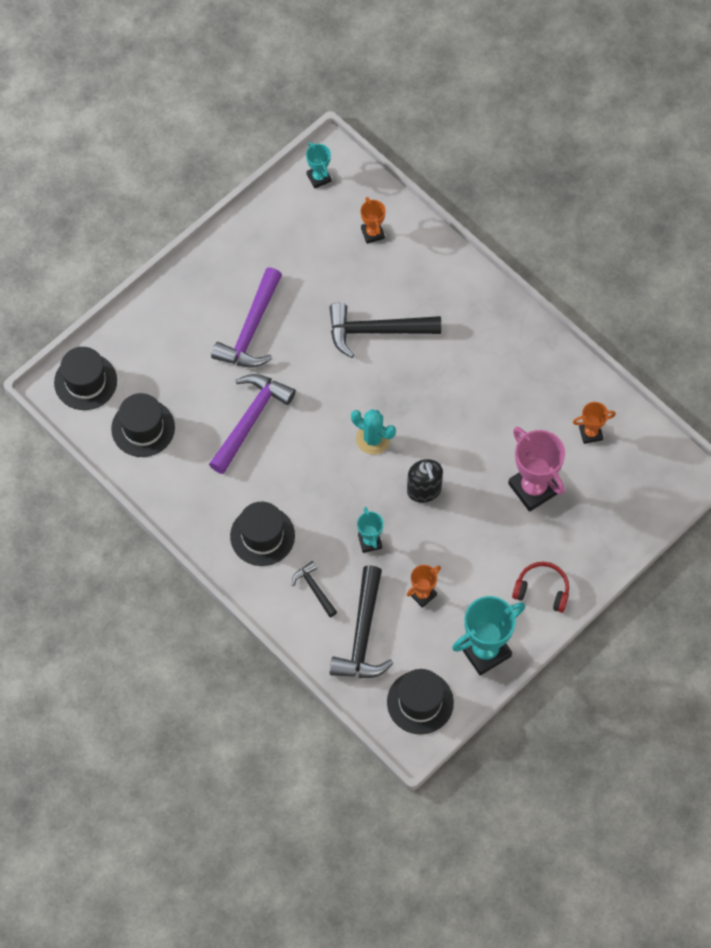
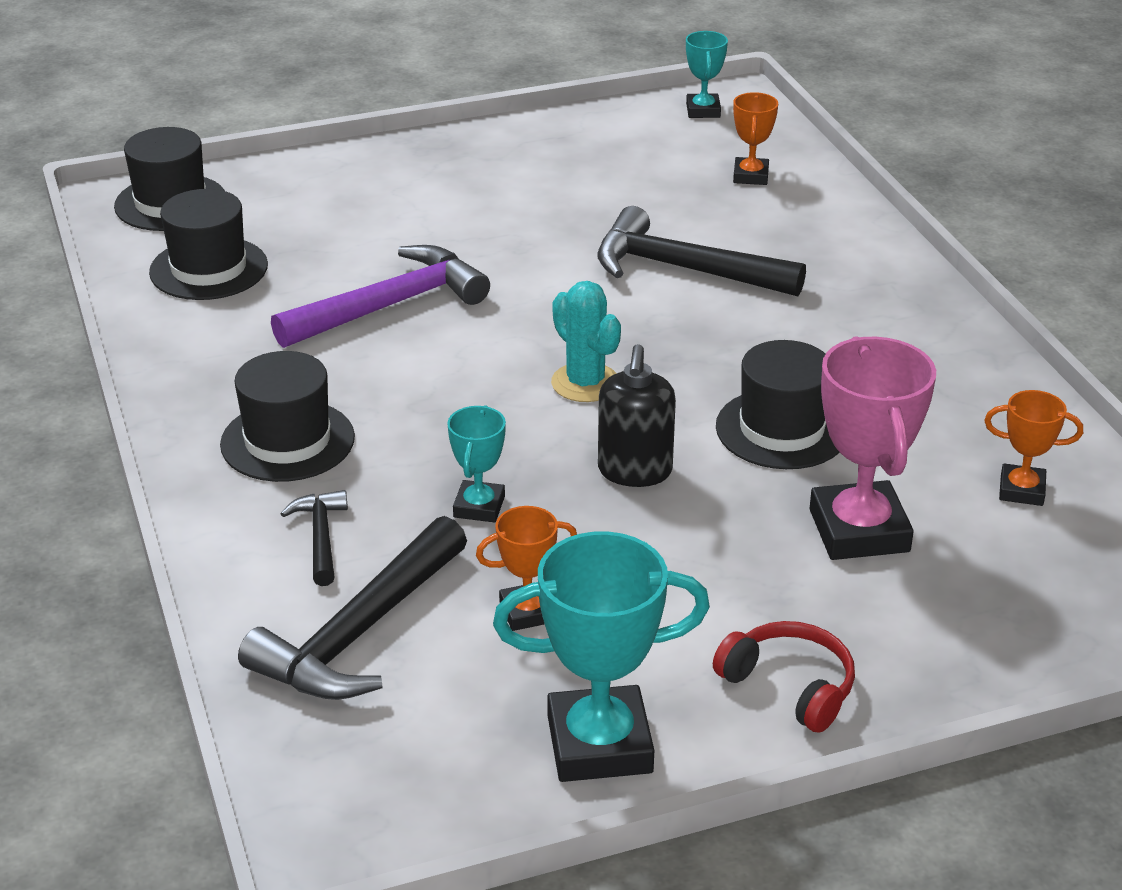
camera: 25 degrees right, 30 degrees down
purple hammer [211,267,282,368] -> none
black hat [387,669,454,734] -> black hat moved to [716,340,840,469]

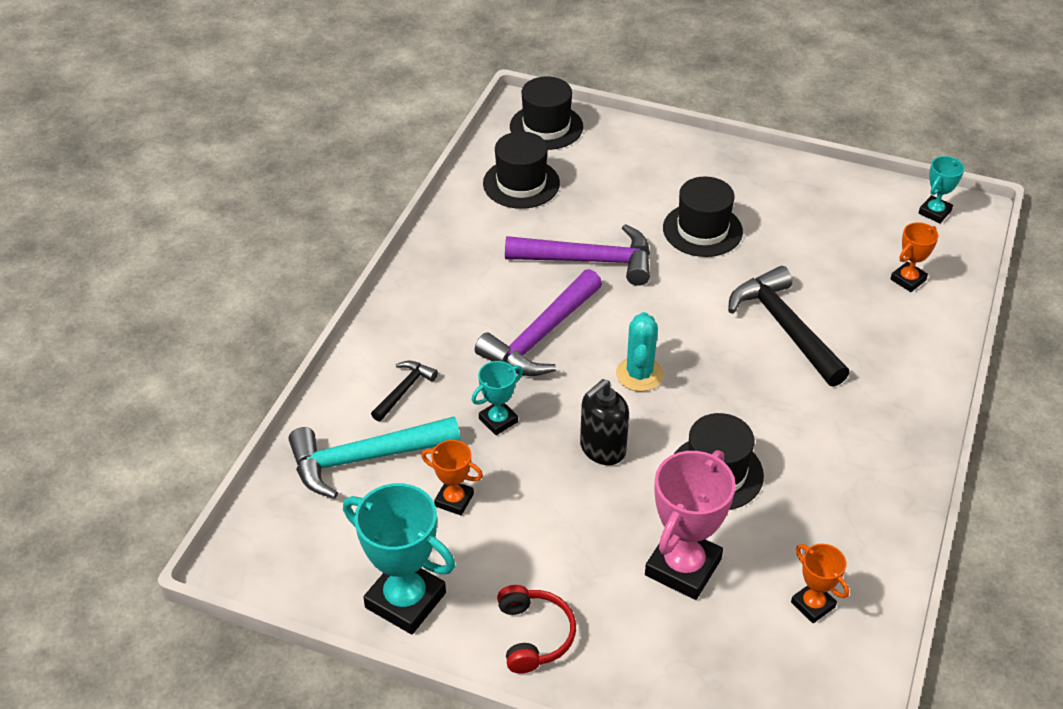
camera: 40 degrees right, 10 degrees up
black hat [220,351,355,482] -> black hat moved to [663,177,743,257]
black hammer [238,516,467,700] -> turquoise hammer [289,417,460,498]
none -> purple hammer [475,269,602,376]

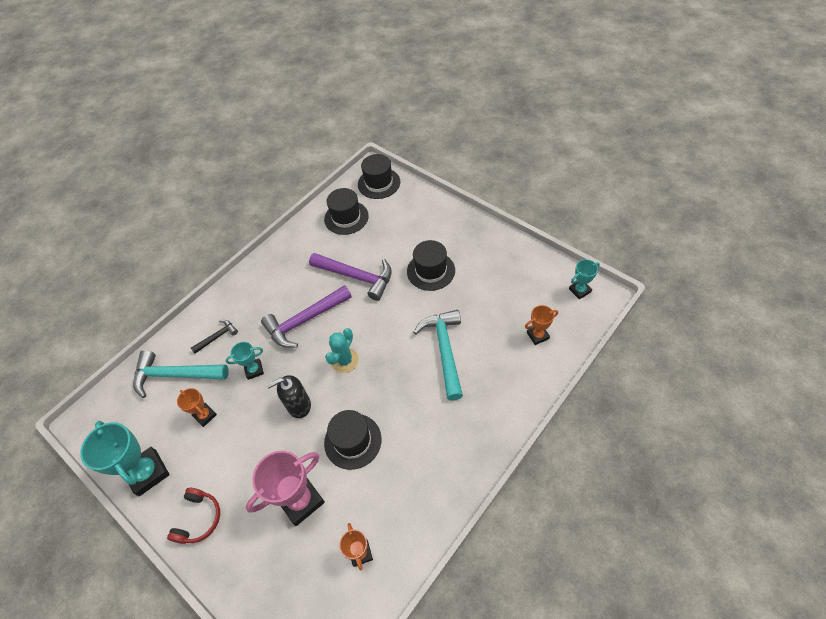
camera: 25 degrees right, 10 degrees up
black hammer [728,266,850,387] -> turquoise hammer [414,310,463,401]

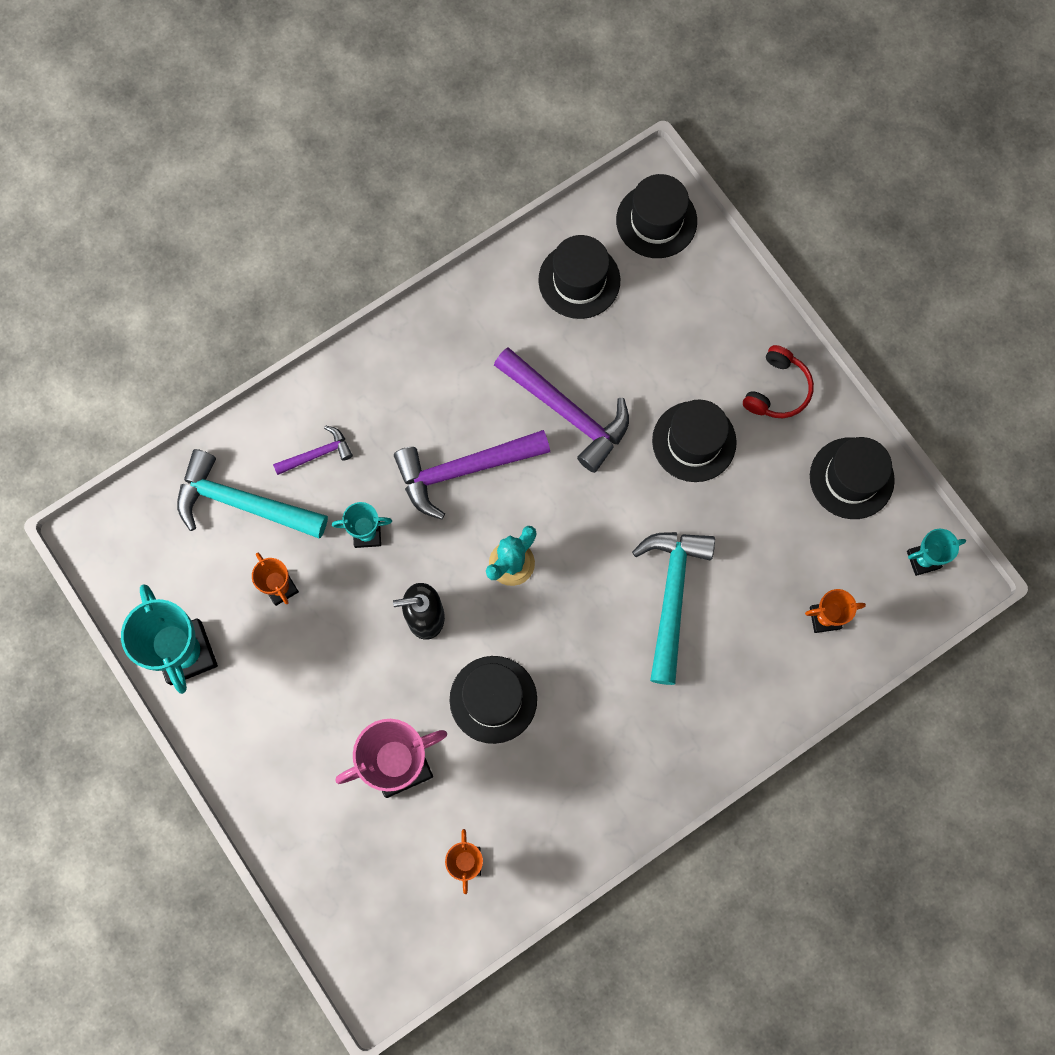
camera: 10 degrees right, 20 degrees up
red headphones [167,488,220,544] -> red headphones moved to [743,345,814,418]
black hammer [191,320,238,354] -> purple hammer [273,426,353,475]
none -> black hat [810,437,895,519]

